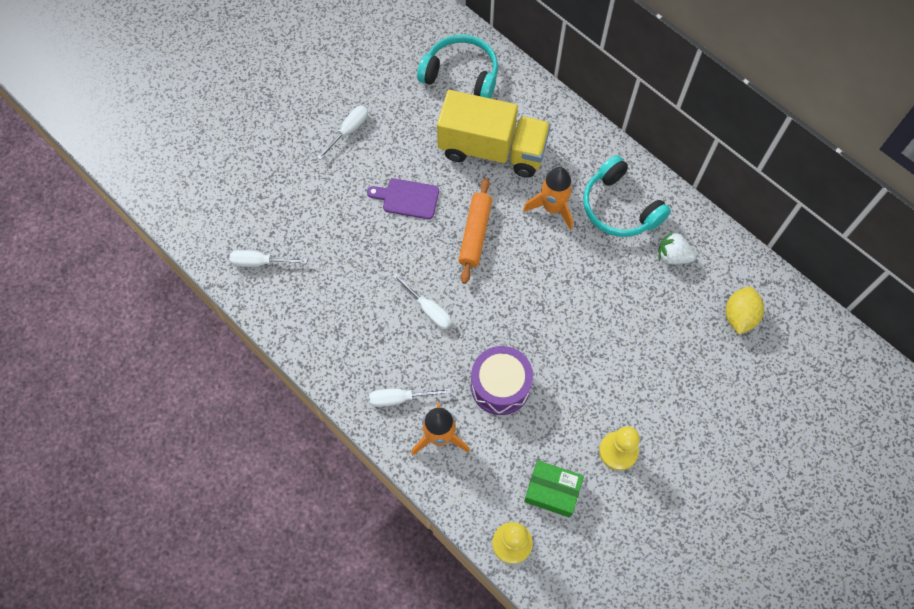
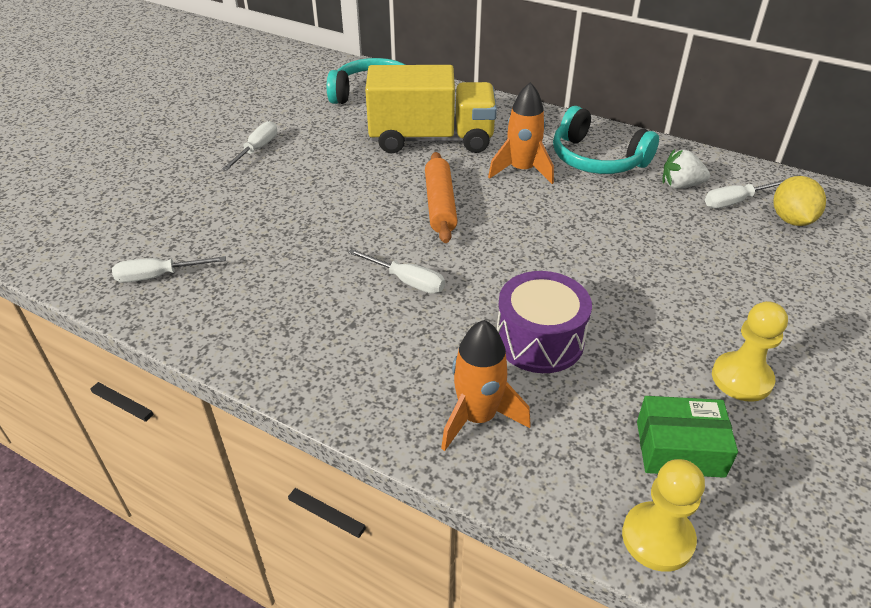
camera: 15 degrees left, 25 degrees down
purple cutting board [367,179,439,219] -> none
white screwdriver [369,389,451,407] -> white screwdriver moved to [705,179,786,208]

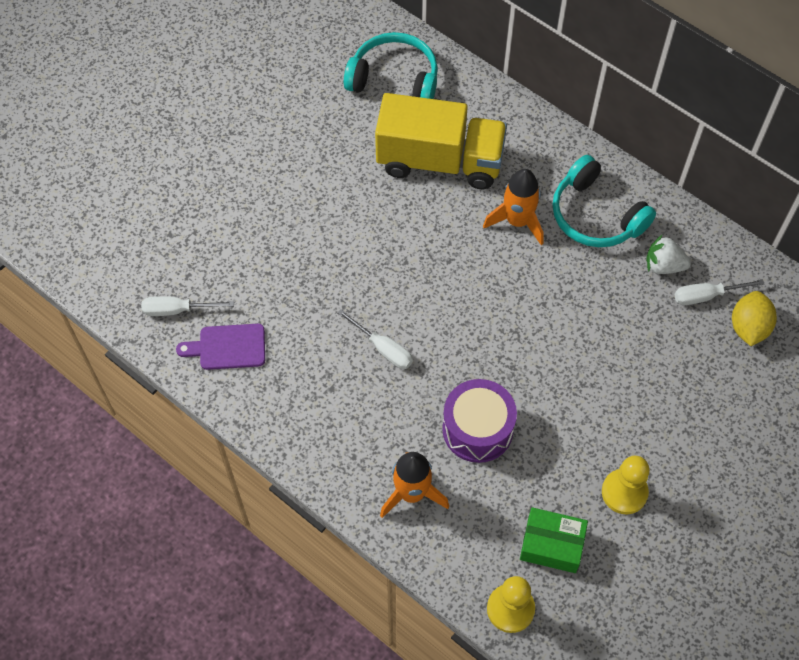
camera: 10 degrees right, 20 degrees up
white screwdriver [222,121,277,171] -> none
orange rolling pin [425,152,458,243] -> none
none -> purple cutting board [176,324,265,370]

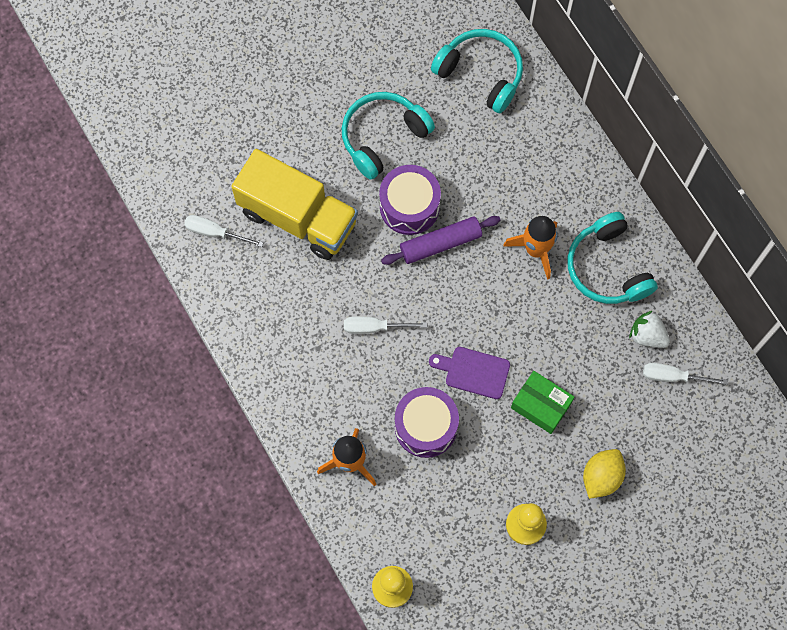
camera: 20 degrees right, 10 degrees up
purple cutting board [176,324,265,370] -> purple cutting board moved to [429,347,510,399]
white screwdriver [337,309,413,369] -> white screwdriver turned 120 degrees clockwise [344,316,427,334]
yellow truck [375,93,507,189] -> yellow truck moved to [231,149,358,260]
green box [520,507,588,573] -> green box moved to [511,371,574,434]
yellow lemon [732,291,777,346] -> yellow lemon moved to [583,449,626,499]
none -> turquoise headphones [342,92,435,180]
none -> purple drum [379,165,441,235]
none -> purple rolling pin [381,216,501,265]

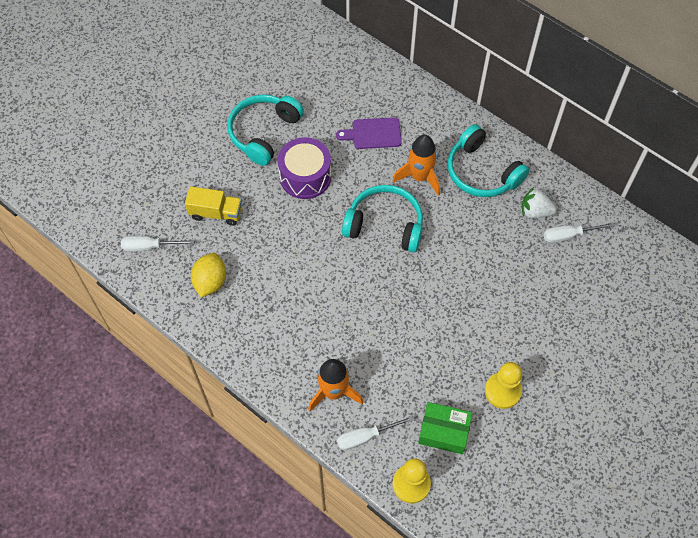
camera: 20 degrees left, 10 degrees down
yellow truck [231,149,358,260] -> yellow truck [185,186,242,226], size x0.51
white screwdriver [344,316,427,334] -> white screwdriver moved to [337,416,414,450]
purple rolling pin [381,216,501,265] -> none
purple drum [395,387,459,458] -> none
purple cutting board [429,347,510,399] -> purple cutting board moved to [336,117,402,149]
turquoise headphones [431,29,523,113] -> turquoise headphones moved to [342,185,423,253]
green box [511,371,574,434] -> green box moved to [418,402,472,454]
yellow lemon [583,449,626,499] -> yellow lemon moved to [191,253,226,297]

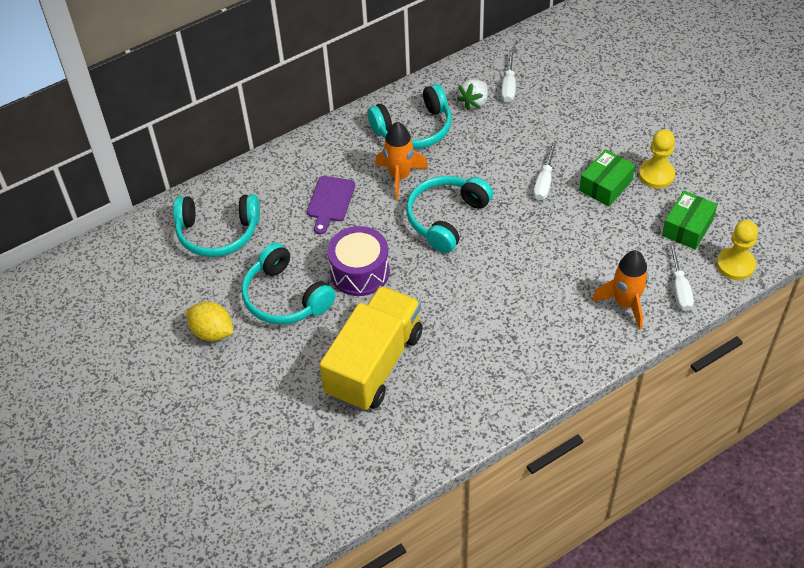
camera: 70 degrees left, 10 degrees down
white screwdriver [121,236,195,252] -> white screwdriver moved to [533,142,557,201]
yellow truck [185,186,242,226] -> yellow truck [319,286,423,411], size x1.96
yellow lemon [191,253,226,297] -> yellow lemon moved to [186,302,233,342]
none -> turquoise headphones [173,194,260,257]
none -> green box [579,149,635,207]

